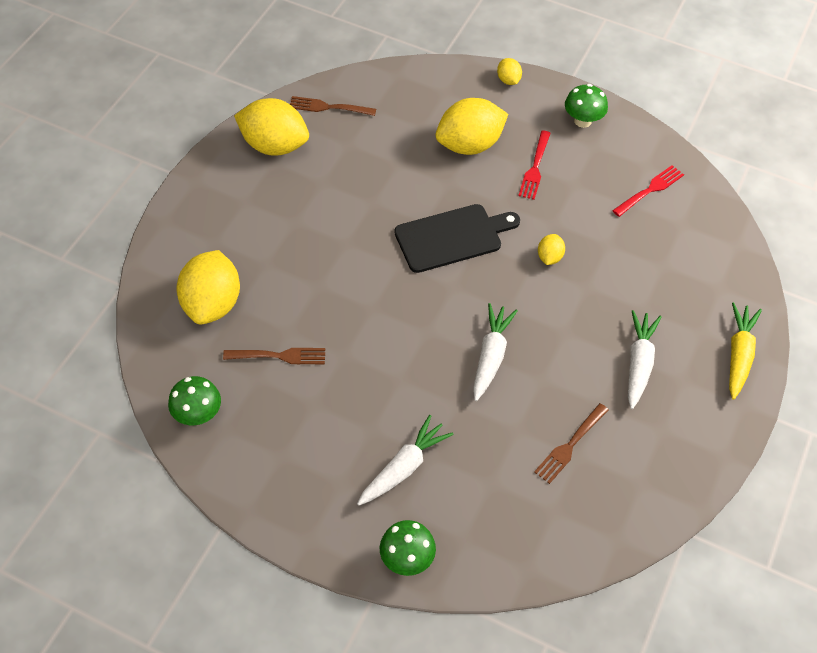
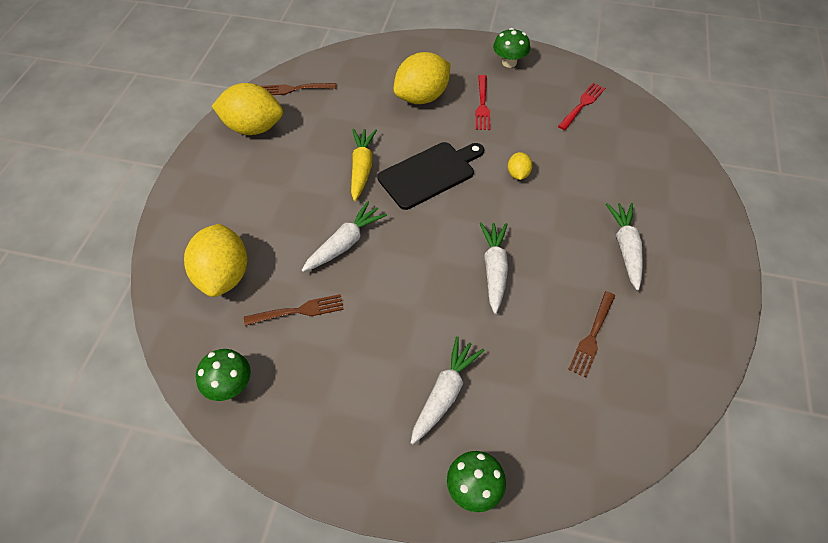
camera: 10 degrees left, 0 degrees up
yellow lemon [497,58,522,85] -> none
yellow carrot [729,302,762,400] -> yellow carrot moved to [351,129,377,201]
none -> white carrot [302,201,387,272]

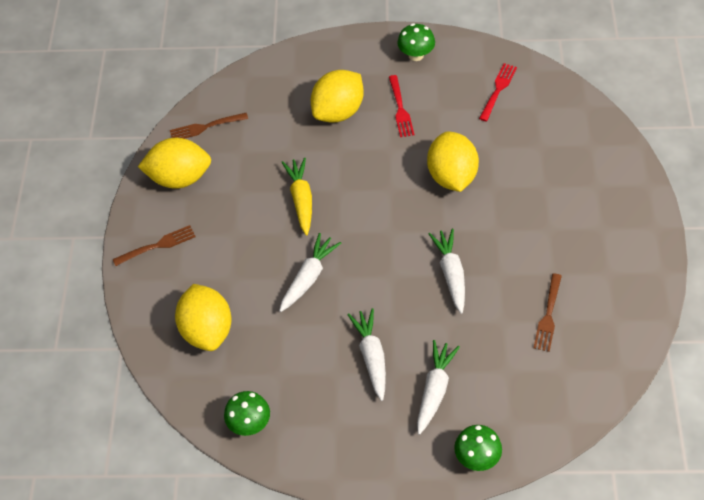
camera: 10 degrees left, 0 degrees up
brown fork [244,294,344,326] -> brown fork moved to [113,225,195,266]
black cutting board [377,142,484,210] -> none
yellow lemon [508,152,532,180] -> yellow lemon [427,131,479,192], size x2.16
white carrot [606,203,643,290] -> white carrot moved to [347,308,386,401]

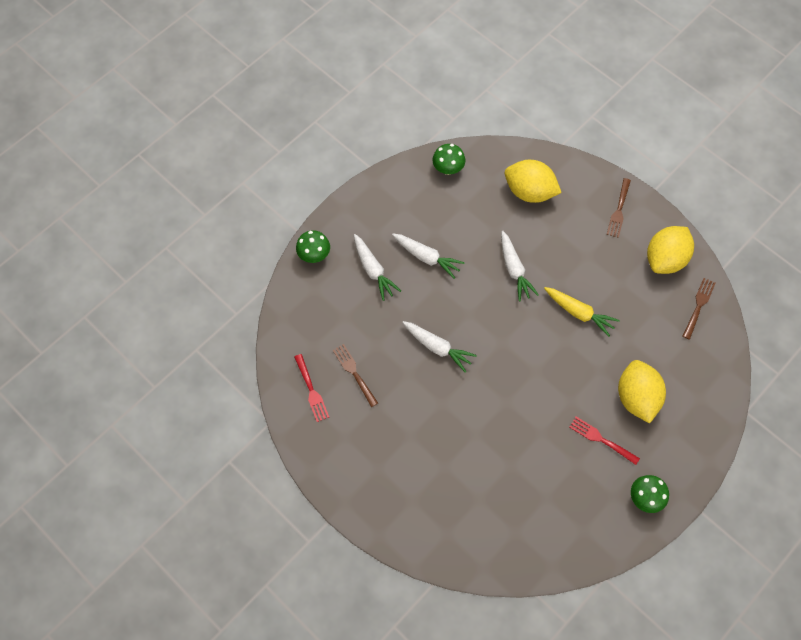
camera: 130 degrees right, 10 degrees up
yellow lemon [427,131,479,192] -> none
red fork [479,63,517,122] -> red fork moved to [294,354,329,422]

